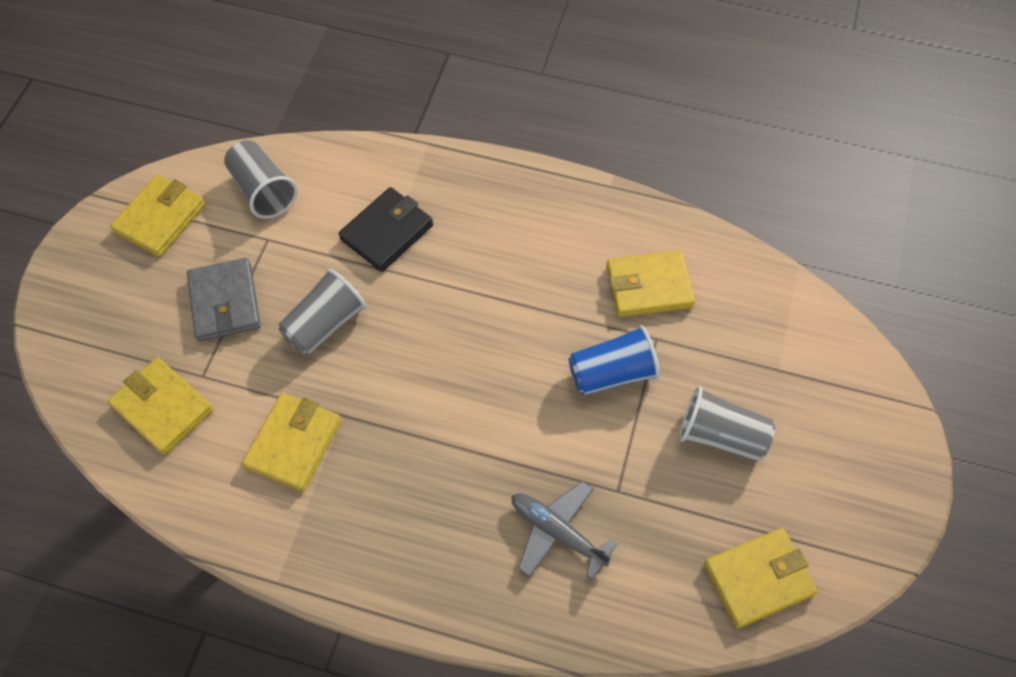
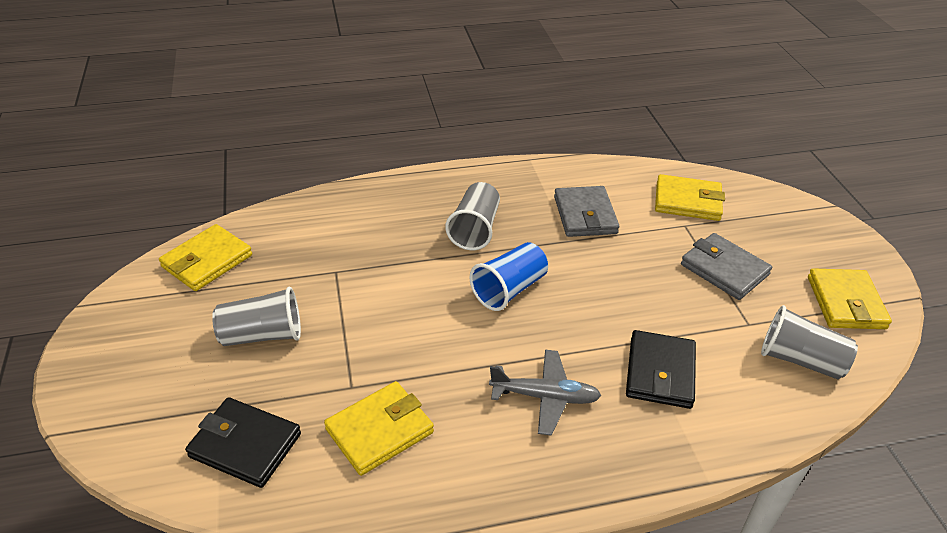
camera: 150 degrees right, 20 degrees down
yellow wallet [242,393,341,492] -> grey wallet [554,186,619,237]
grey cup [278,269,367,355] -> grey cup moved to [445,182,500,250]
grey plane [512,481,618,580] -> grey plane moved to [489,350,602,436]
blue cup [568,325,660,395] -> blue cup moved to [470,242,548,311]
none -> black wallet [185,397,301,488]

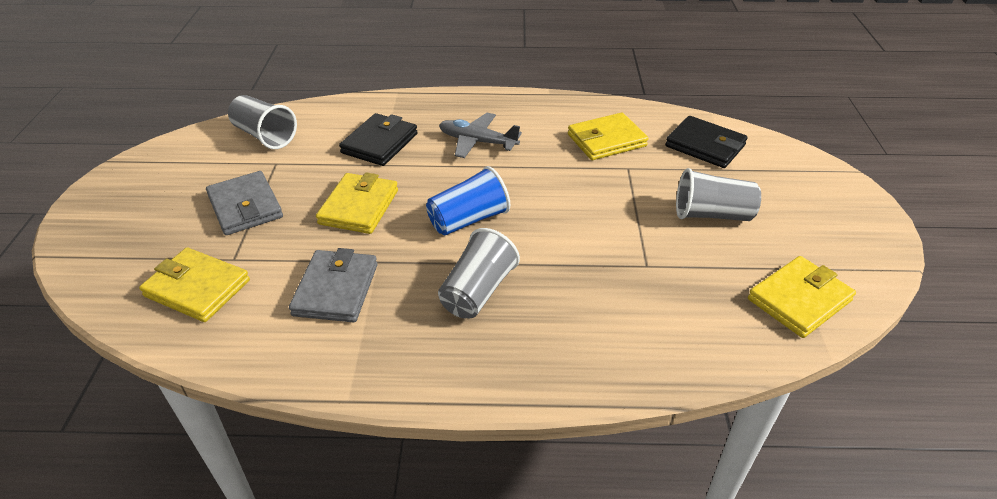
camera: 165 degrees left, 0 degrees up
yellow wallet [808,268,892,329] -> yellow wallet moved to [316,172,398,234]

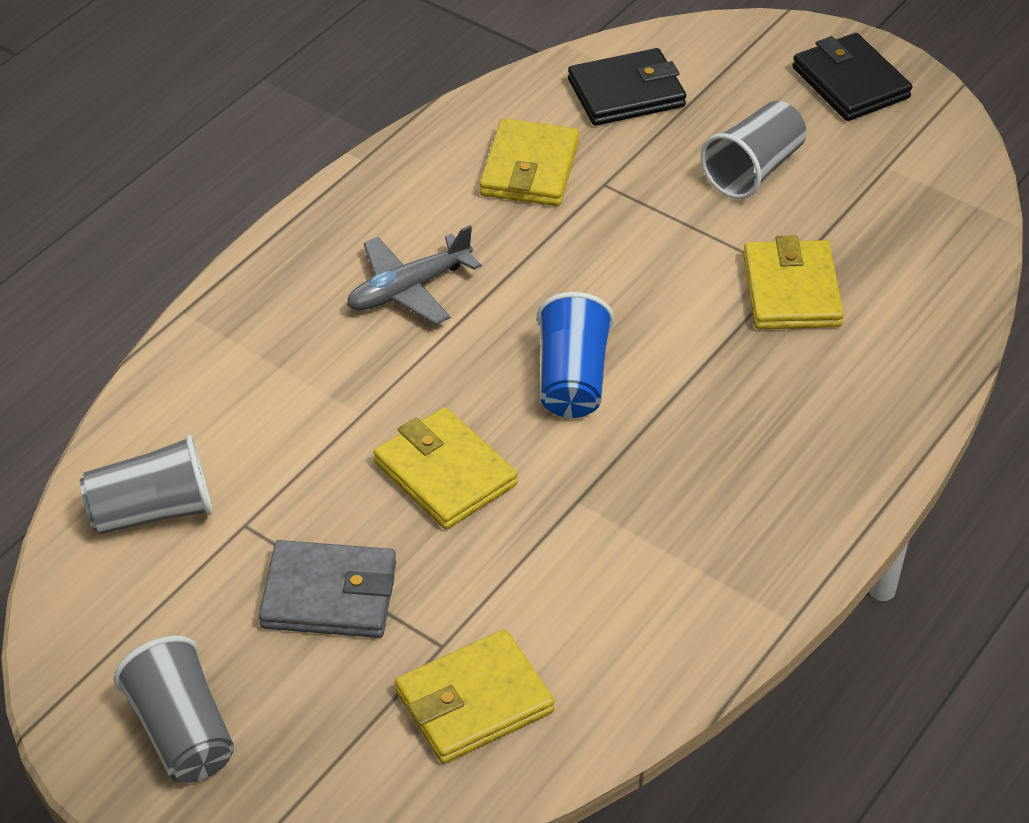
camera: 55 degrees left, 5 degrees up
grey wallet [289,248,377,322] -> none
black wallet [339,113,418,166] -> black wallet moved to [793,33,912,121]
grey cup [438,228,520,318] -> grey cup moved to [113,636,234,783]
yellow wallet [748,256,856,338] -> yellow wallet moved to [743,236,844,329]

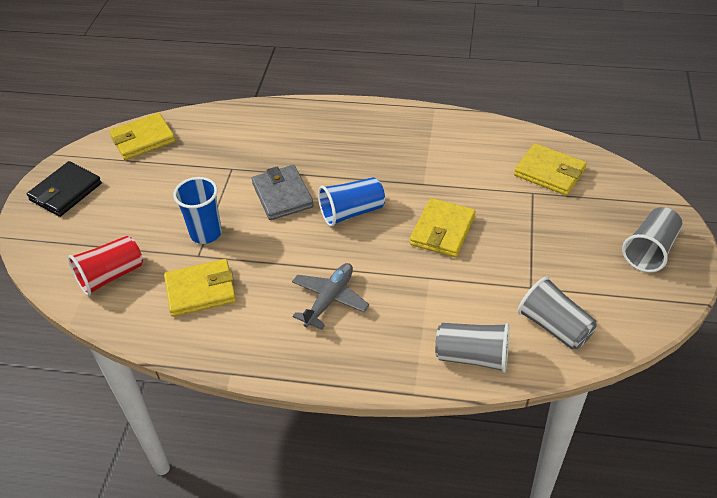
camera: 115 degrees left, 0 degrees up
grey wallet [259,540,396,638] -> grey wallet moved to [252,165,314,220]
grey plane [347,225,482,325] -> grey plane turned 90 degrees counterclockwise [292,263,369,330]
black wallet [568,48,686,126] -> red cup [68,236,143,296]
grey cup [701,101,807,199] -> grey cup moved to [435,323,510,373]
yellow wallet [743,236,844,329] -> yellow wallet moved to [109,113,175,160]
none -> blue cup [173,177,222,244]

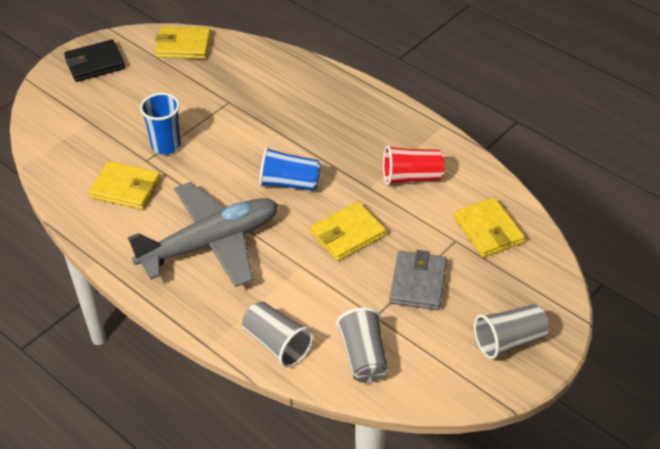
camera: 30 degrees right, 0 degrees up
red cup [68,236,143,296] -> red cup moved to [383,145,445,185]
grey wallet [252,165,314,220] -> grey wallet moved to [389,250,447,310]
grey plane [292,263,369,330] -> grey plane [128,182,278,287], size x1.92

